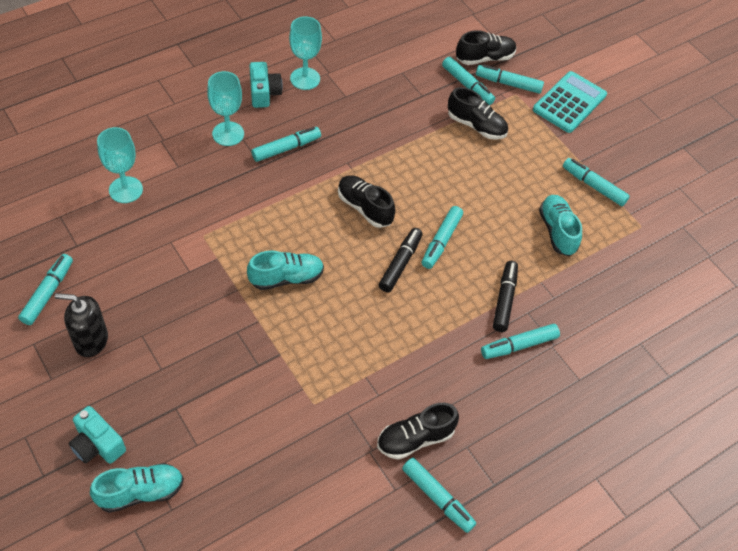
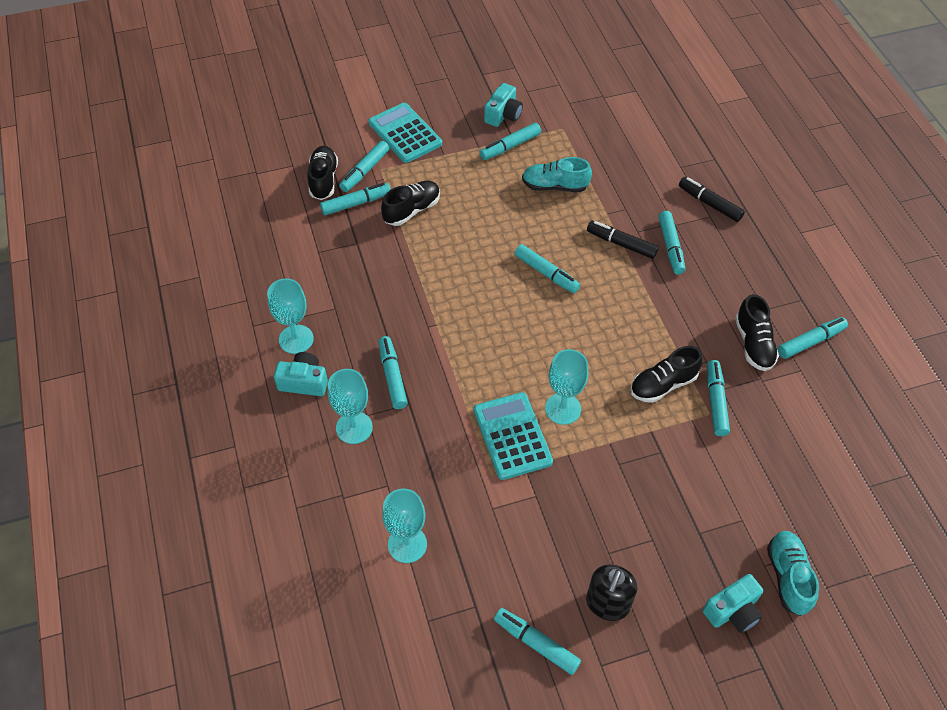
camera: 70 degrees left, 0 degrees up
turquoise shoe [247,250,324,290] -> turquoise goblet [545,349,589,425]
black shoe [338,175,395,228] -> black shoe moved to [630,346,703,403]
black marker [379,228,423,292] -> black marker moved to [679,177,745,222]
none -> turquoise calculator [474,392,553,480]
none -> turquoise camera [484,83,523,127]
none -> turquoise marker [707,360,730,436]

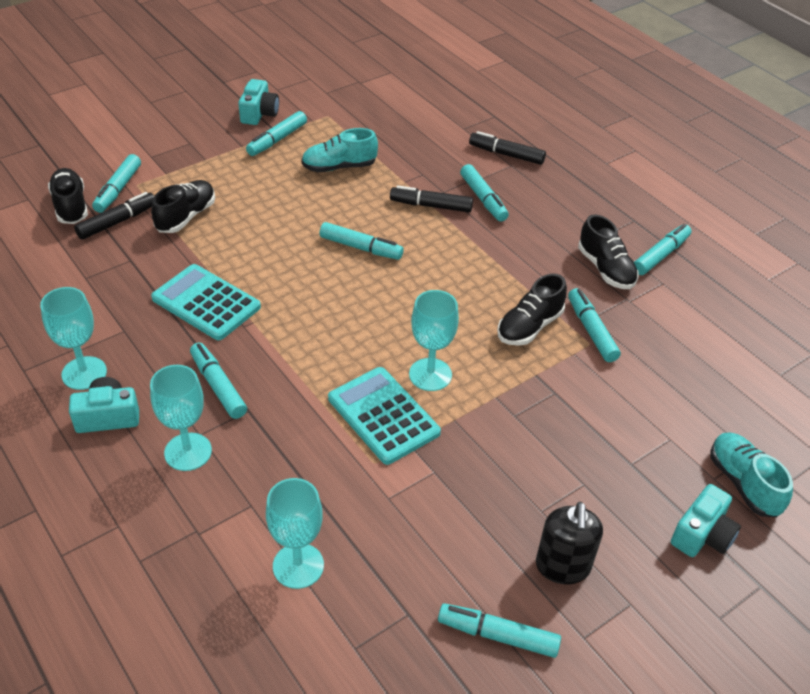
camera: 20 degrees left, 10 degrees down
turquoise marker [320,183,391,215] -> black marker [74,192,154,240]
turquoise calculator [368,102,442,163] -> turquoise calculator moved to [151,264,261,340]

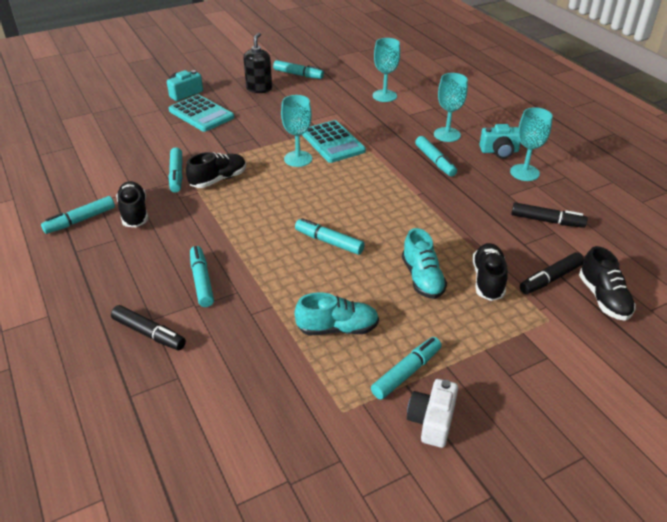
camera: 170 degrees left, 5 degrees down
turquoise marker [92,154,141,213] -> none
black shoe [151,180,215,233] -> black shoe turned 150 degrees clockwise [472,243,508,301]
turquoise calculator [151,264,261,340] -> turquoise calculator moved to [169,94,234,132]
turquoise camera [238,79,279,125] -> white camera [407,379,458,448]
black marker [390,185,473,212] -> black marker moved to [511,202,588,228]
turquoise shoe [710,433,793,517] -> turquoise shoe moved to [402,228,447,299]

